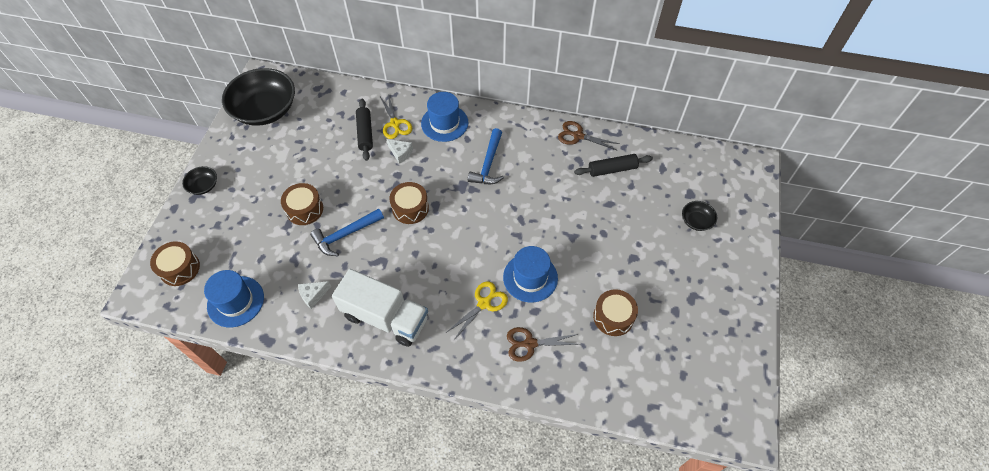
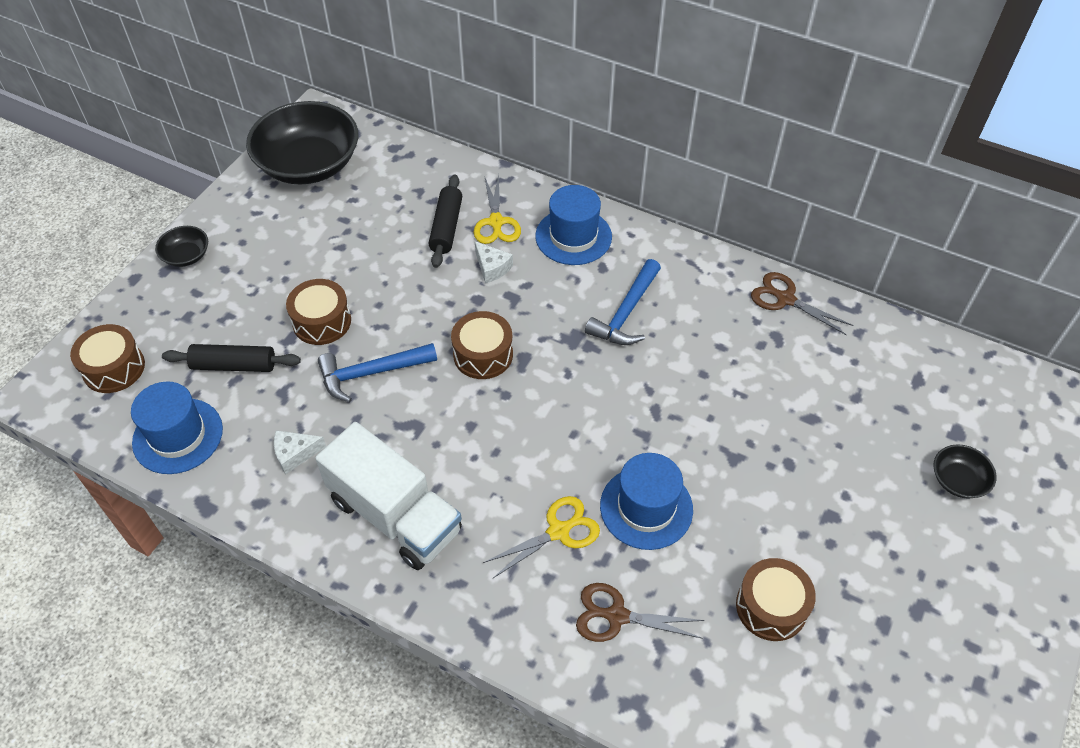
camera: 15 degrees right, 5 degrees down
black rolling pin [574,154,653,177] -> black rolling pin moved to [162,344,301,372]

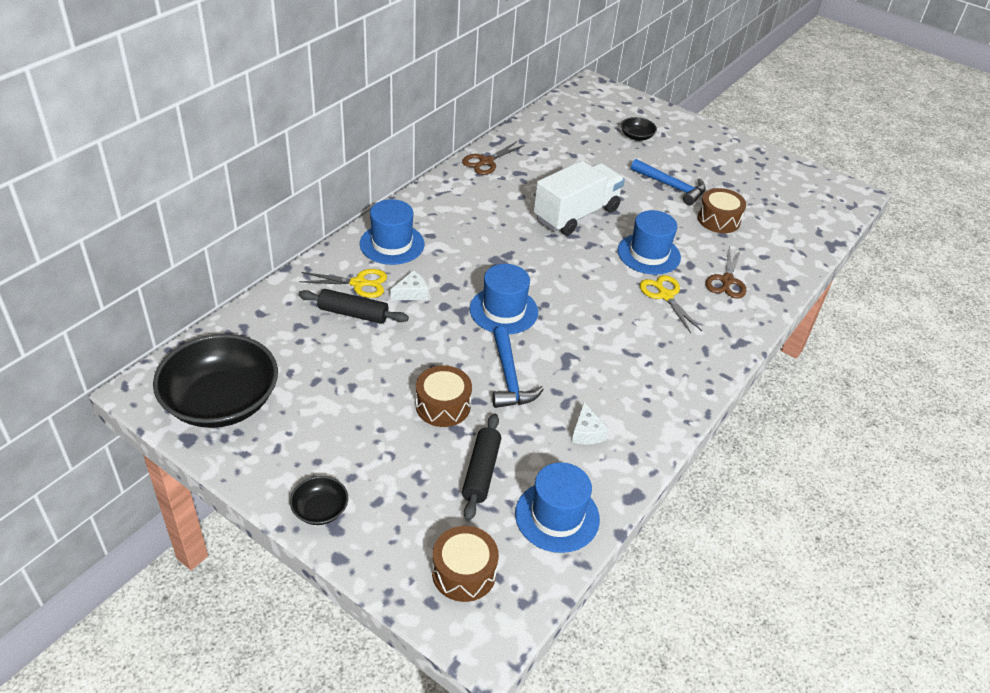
camera: 85 degrees left, 10 degrees down
white truck [315,422,462,570] -> white truck moved to [534,161,625,235]
brown drum [451,311,513,379] -> blue hat [470,264,538,334]
blue hammer [585,259,661,345] -> blue hammer moved to [631,159,706,206]

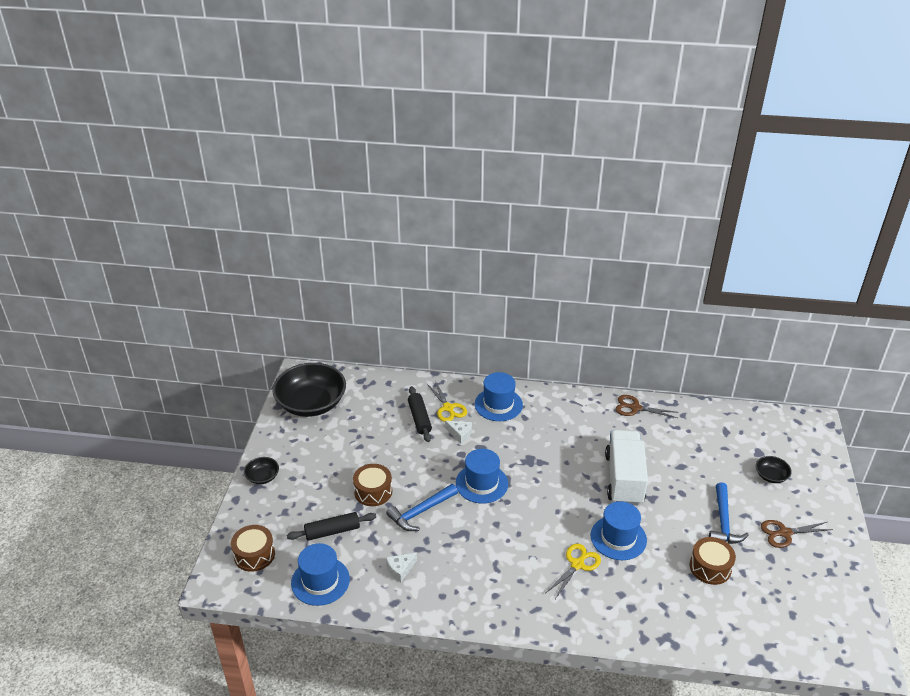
camera: 65 degrees right, 5 degrees down
white truck [534,161,625,235] -> white truck turned 105 degrees counterclockwise [605,430,648,506]
brown scissors [706,246,746,298] -> brown scissors moved to [761,520,833,548]

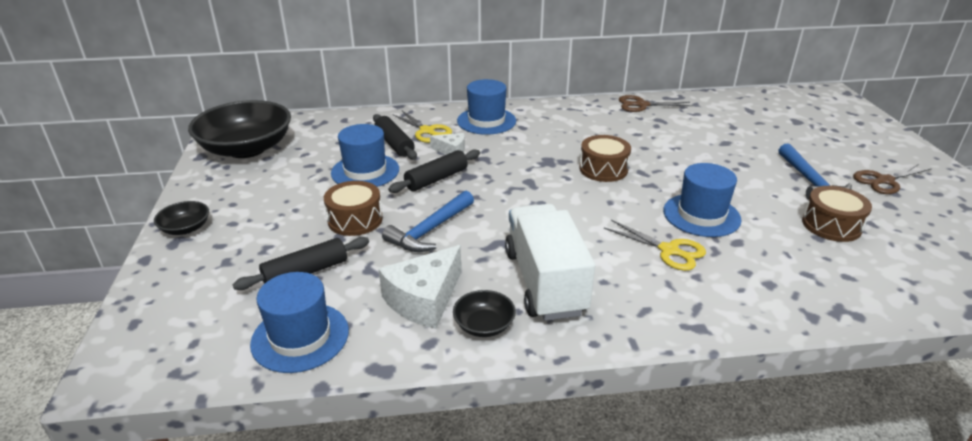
camera: 15 degrees left, 5 degrees down
brown drum [231,525,275,572] -> brown drum moved to [579,135,631,182]
white cheese [386,552,417,582] -> white cheese [379,245,461,329], size x1.83
blue hat [456,449,508,504] -> blue hat moved to [331,124,399,187]
yellow scissors [546,544,601,599] -> yellow scissors turned 105 degrees clockwise [604,220,706,271]
white truck [605,430,648,506] -> white truck moved to [505,204,595,321]
black bowl [756,456,792,483] -> black bowl moved to [453,290,516,337]
none -> black rolling pin [388,149,480,193]

